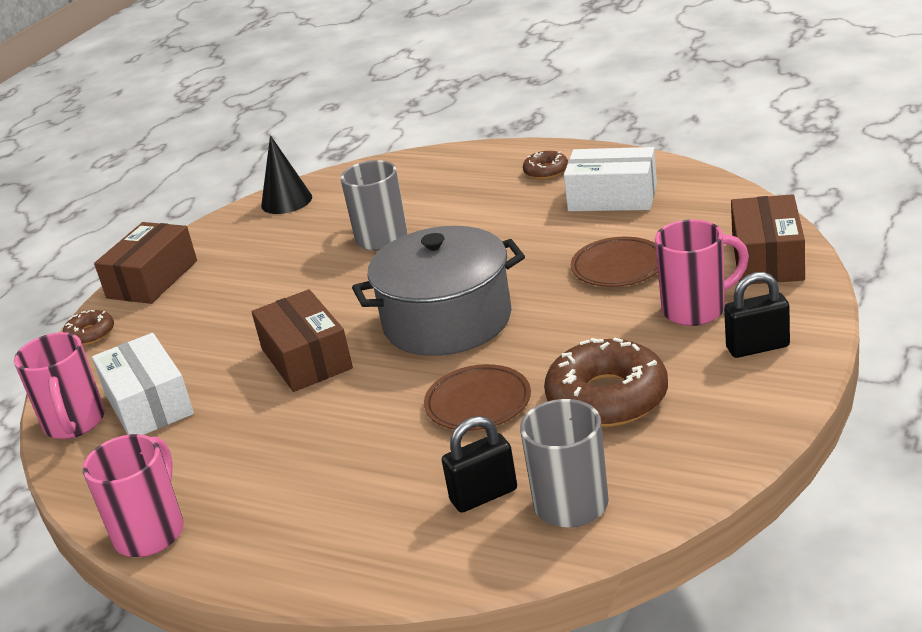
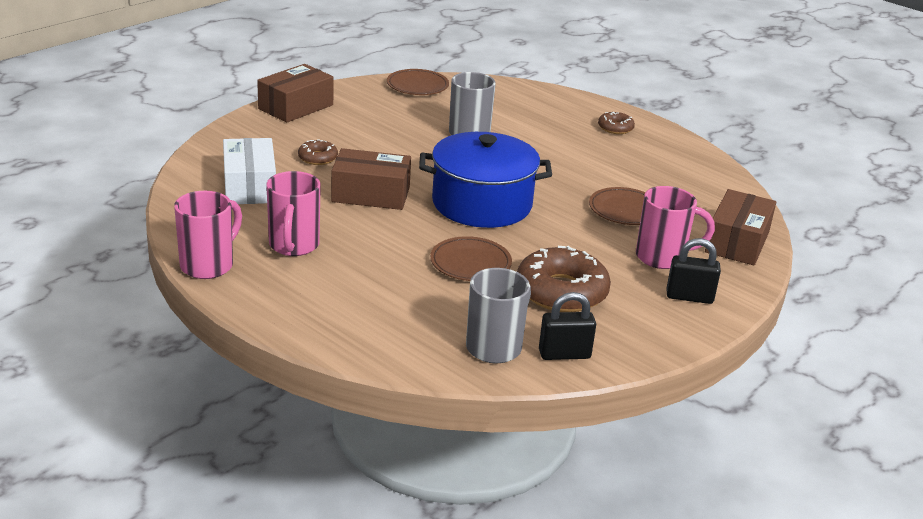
camera: 10 degrees right, 0 degrees up
pink mug [14,332,105,439] -> pink mug moved to [266,171,321,256]
brown donut [63,310,114,345] -> brown donut moved to [298,139,338,165]
brown box [252,289,353,392] -> brown box turned 75 degrees counterclockwise [331,148,411,210]
black cone [261,135,312,214] -> brown plate [387,69,449,95]
grey pot [352,226,525,356] -> blue pot [419,132,552,228]
black padlock [442,416,517,513] -> black padlock moved to [539,292,596,360]
white box [564,147,657,211] -> none

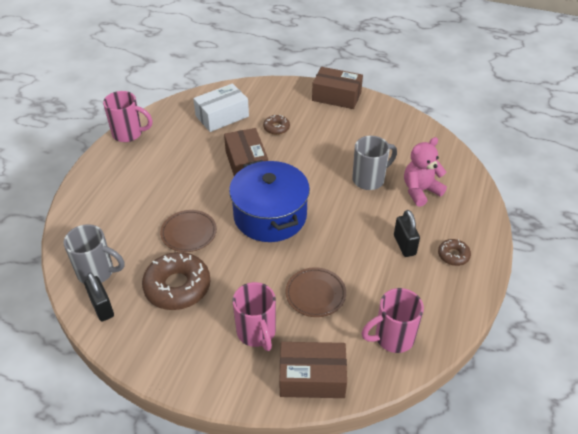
camera: 70 degrees right, 15 degrees up
pink mug [266,171,321,256] -> pink mug moved to [361,288,424,353]
brown plate [387,69,449,95] -> none
black padlock [667,238,721,304] -> black padlock moved to [394,210,420,257]
none -> pink teddy bear [404,137,447,207]

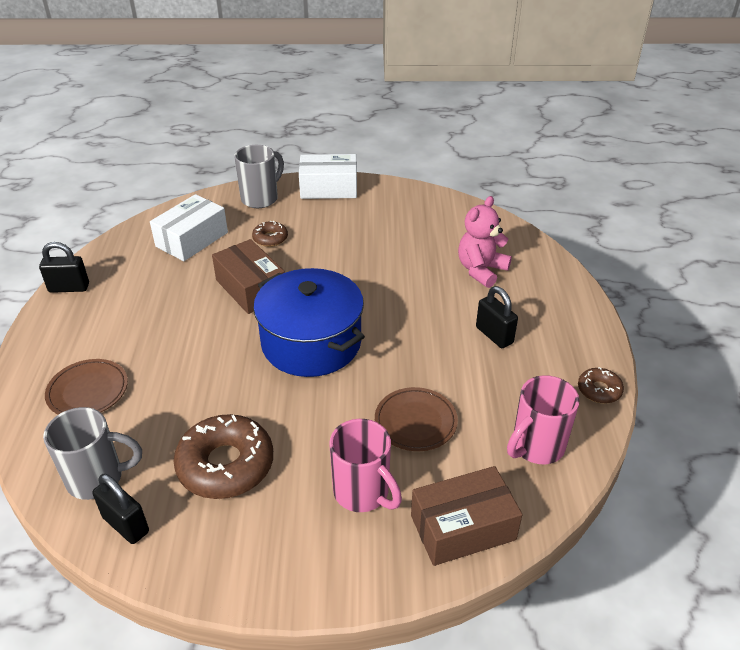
camera: 20 degrees left, 5 degrees down
pink mug [103,91,153,142] -> black padlock [39,242,89,293]
brown plate [160,210,217,252] -> brown plate moved to [45,359,128,415]
brown box [312,67,363,109] -> white box [299,154,357,199]
grey mug [352,136,397,190] -> grey mug moved to [234,145,284,208]
brown donut [438,239,471,266] -> brown donut moved to [578,367,624,403]

